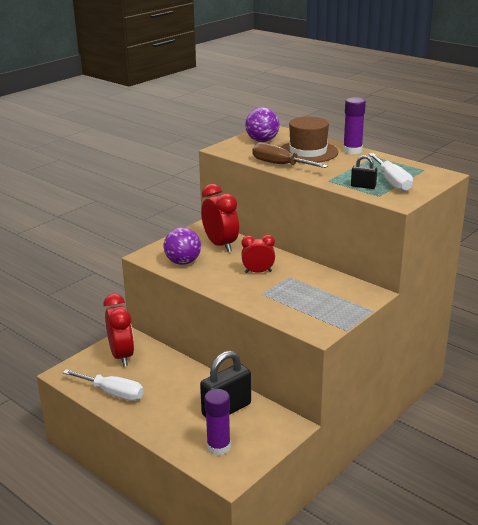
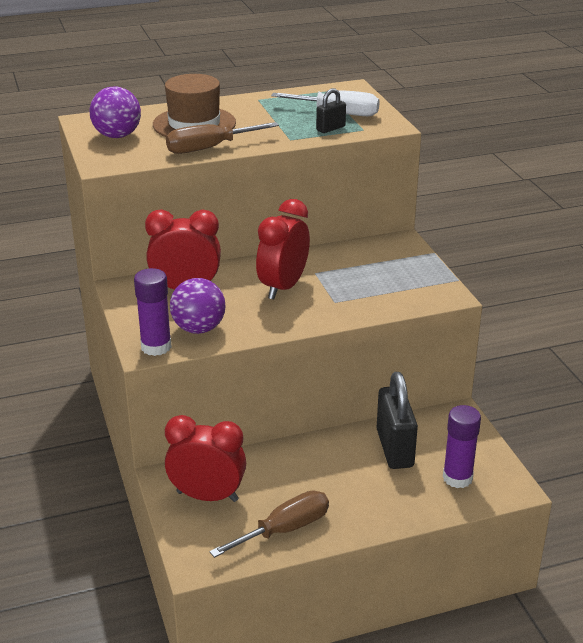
camera: 60 degrees left, 5 degrees up
white screwdriver [63,369,144,401] -> brown screwdriver [209,491,329,558]
red clock [241,235,275,273] -> red clock [256,199,310,300], size x1.59
purple glue stick [343,97,366,154] -> purple glue stick moved to [134,268,172,356]

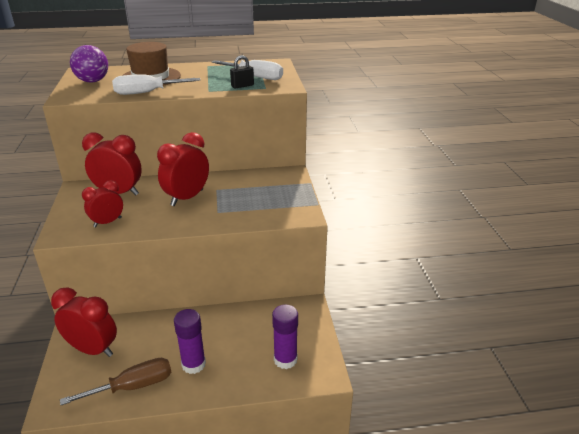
camera: 10 degrees right, 0 degrees up
purple glue stick [134,268,172,356] -> purple glue stick moved to [174,309,206,374]
brown screwdriver [166,122,279,154] -> white screwdriver [112,75,200,95]
purple ball [170,278,226,334] -> red clock [82,180,123,227]
black padlock [377,372,418,469] -> none

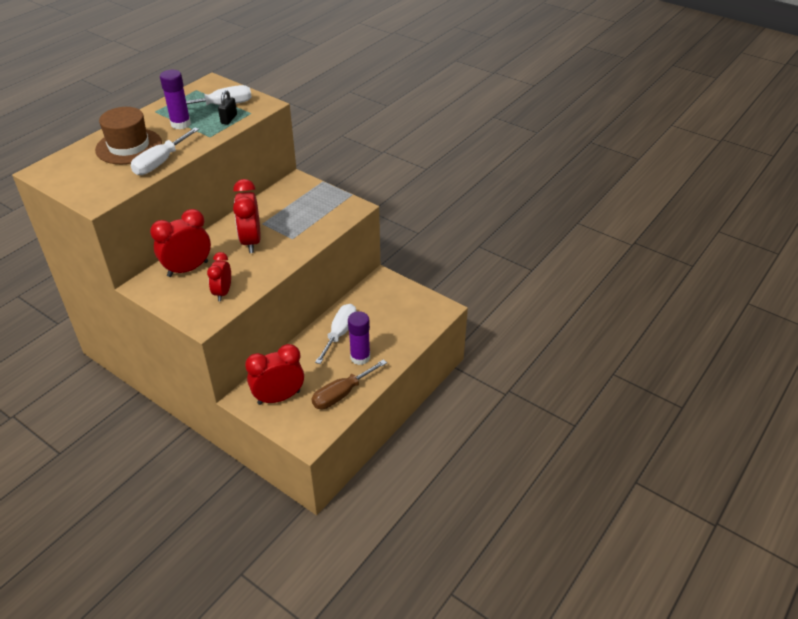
camera: 45 degrees left, 10 degrees up
brown screwdriver [60,358,172,405] -> brown screwdriver turned 150 degrees counterclockwise [311,359,387,409]
purple ball [70,45,108,83] -> none
purple glue stick [272,305,298,369] -> purple glue stick moved to [160,70,191,129]
none -> white screwdriver [315,304,356,364]

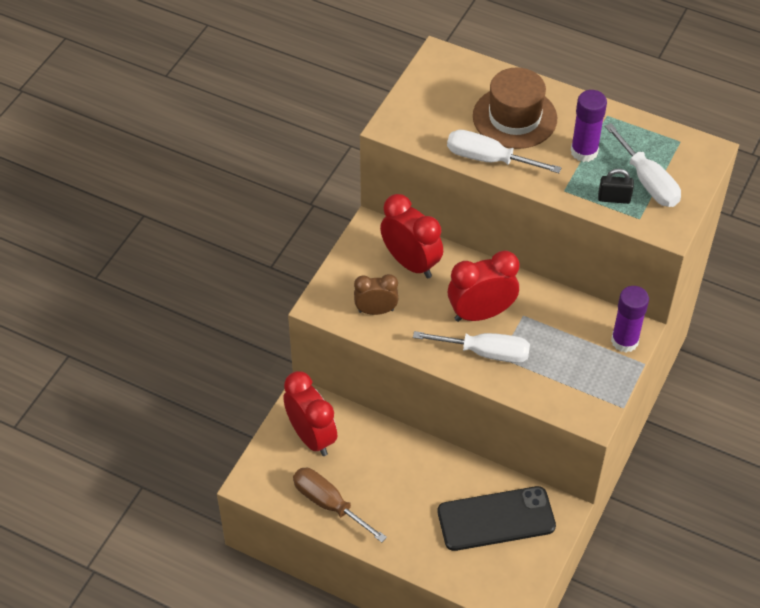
camera: 80 degrees right, 10 degrees up
red clock [207,252,231,301] -> brown clock [354,274,398,315]
white screwdriver [315,304,356,364] -> white screwdriver moved to [413,331,530,363]
purple glue stick [348,311,370,365] -> purple glue stick moved to [611,286,649,352]
none -> black phone [438,486,556,551]

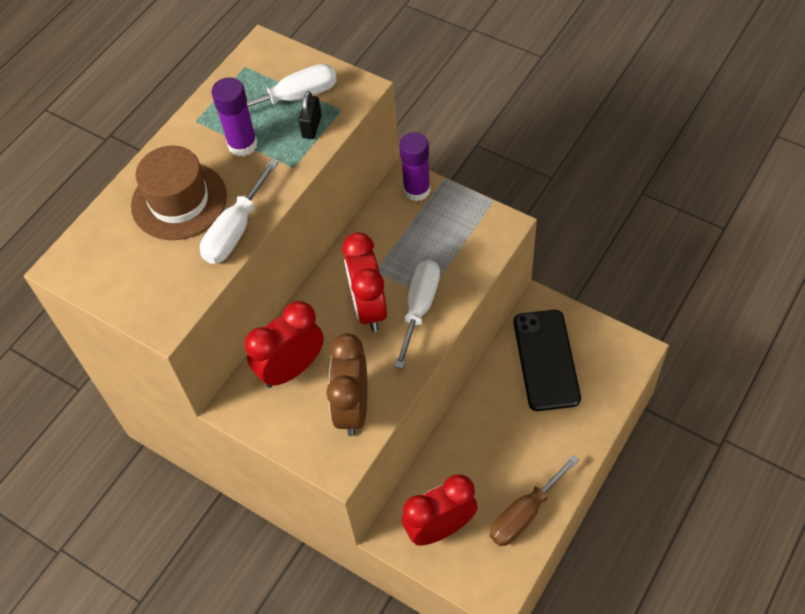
camera: 80 degrees left, 5 degrees up
brown clock [354,274,398,315] -> brown clock [326,333,367,436], size x1.59

